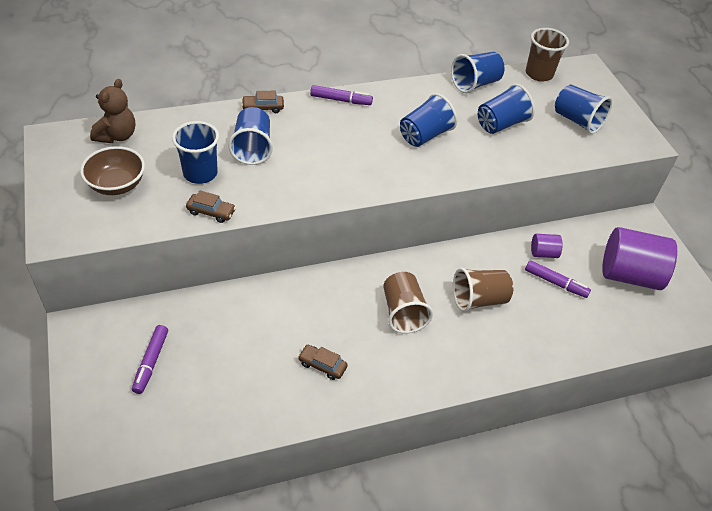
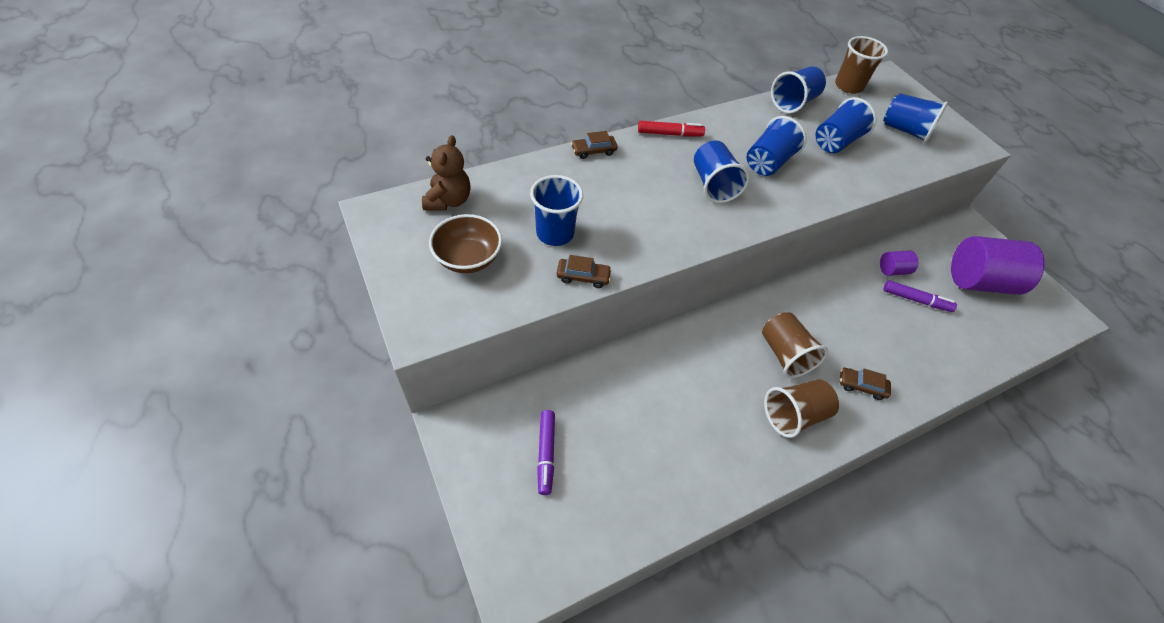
camera: 10 degrees left, 5 degrees up
blue cup [228,107,273,165] -> blue cup moved to [694,141,750,203]
brown car [298,345,348,380] -> brown car moved to [840,368,891,400]
purple marker [310,85,373,105] -> red marker [638,121,705,137]
brown cup [453,268,513,312] -> brown cup moved to [764,379,839,438]

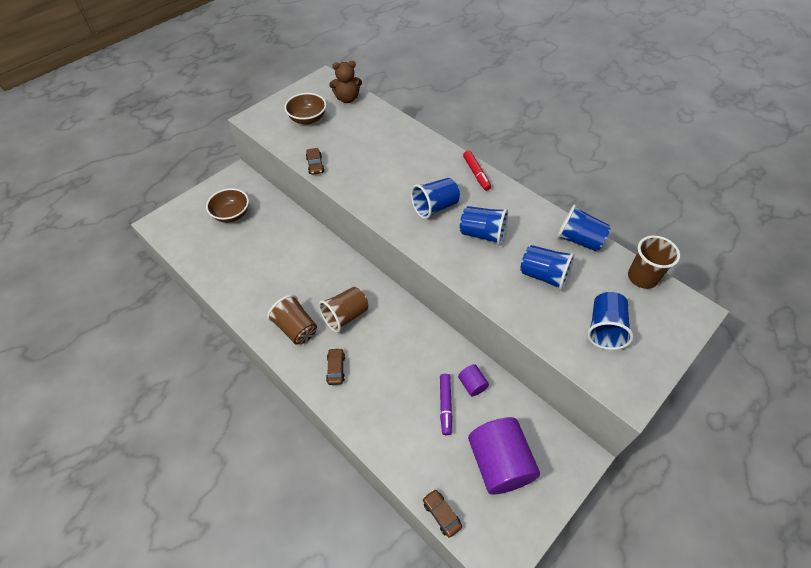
camera: 75 degrees right, 0 degrees up
blue cup [530,175,583,246] -> none
purple marker [537,410,555,495] -> brown bowl [206,188,249,223]
brown car [571,131,618,159] -> brown car moved to [423,489,462,538]

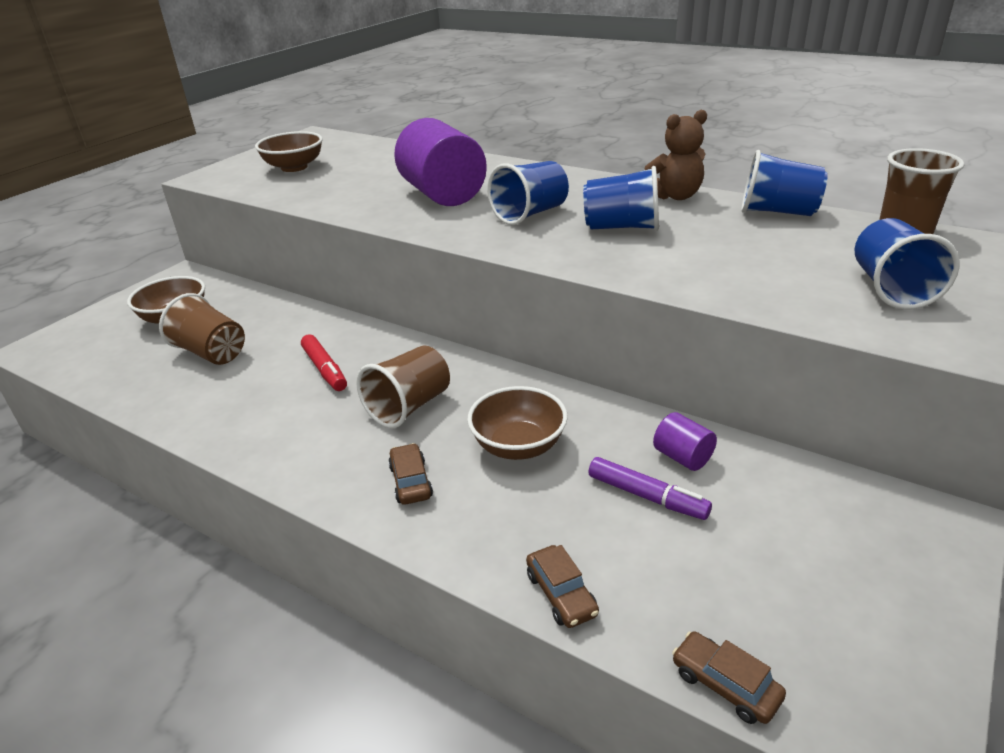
camera: 10 degrees left, 20 degrees down
brown cup [267,295,317,345] -> brown cup moved to [159,293,245,365]
brown car [306,148,324,175] -> brown car moved to [526,545,599,628]
brown teddy bear [329,61,362,103] -> brown teddy bear moved to [645,110,707,200]
purple marker [440,374,452,435] -> purple marker turned 45 degrees counterclockwise [588,457,712,520]
red marker [463,150,491,191] -> red marker moved to [301,334,347,391]
purple cylinder [468,417,540,495] -> purple cylinder moved to [394,118,487,206]
blue cup [520,245,575,291] -> none
none -> brown bowl [467,386,568,460]

